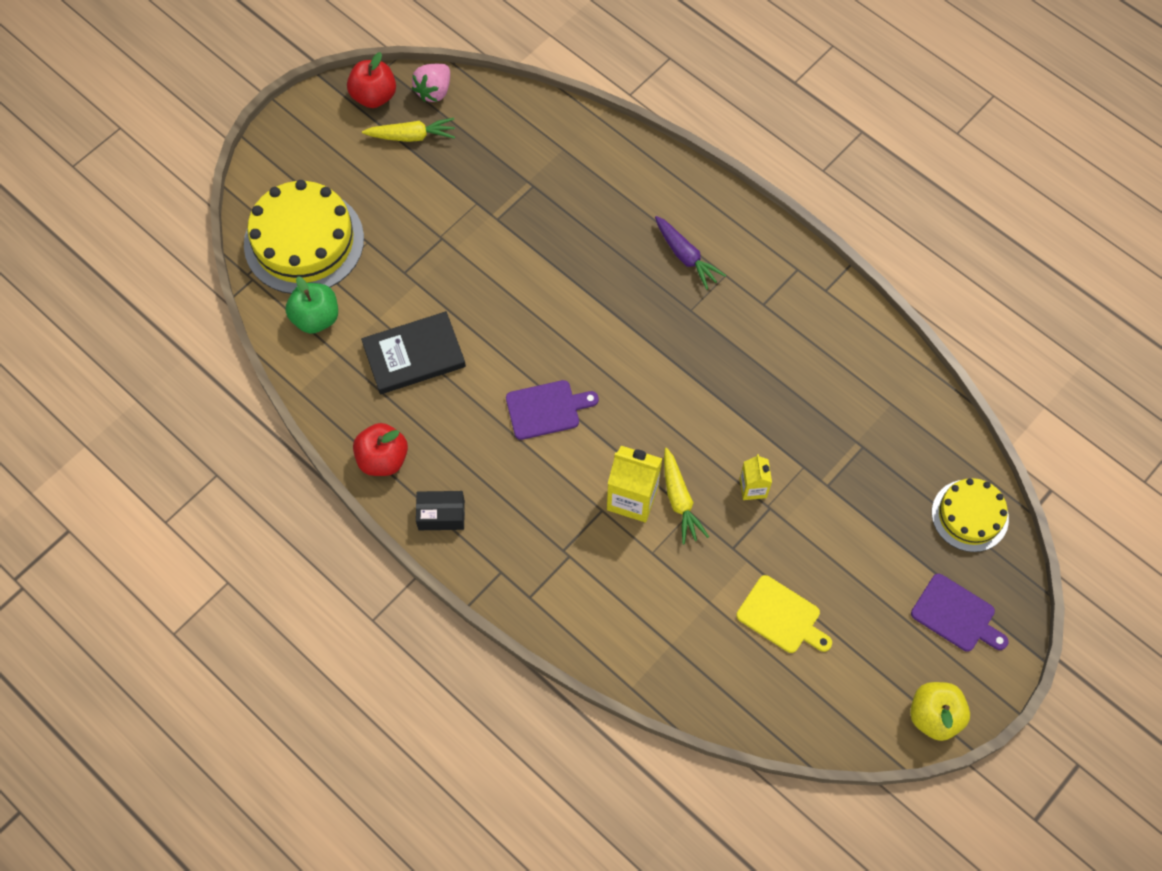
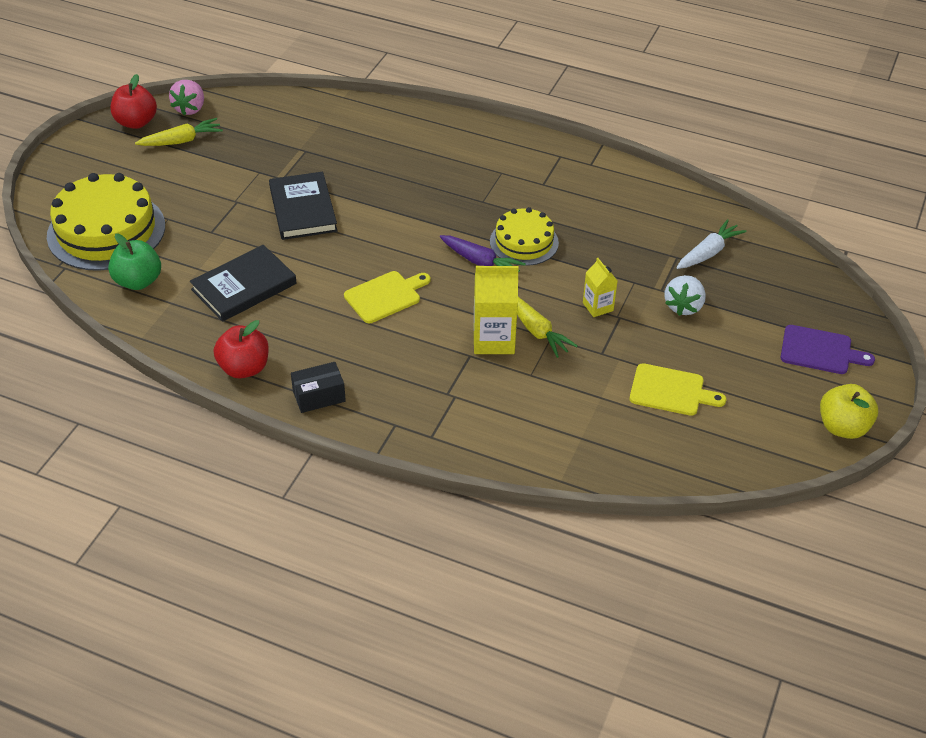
camera: 20 degrees left, 20 degrees down
purple cutting board [506,380,599,440] -> yellow cutting board [344,271,430,323]
purple carrot [655,216,726,290] -> purple carrot moved to [440,235,526,272]
yellow cake [932,478,1009,552] -> yellow cake moved to [490,207,559,266]
none -> black book [269,172,337,240]
none -> white strawberry [664,275,706,316]
none -> white carrot [676,219,747,269]

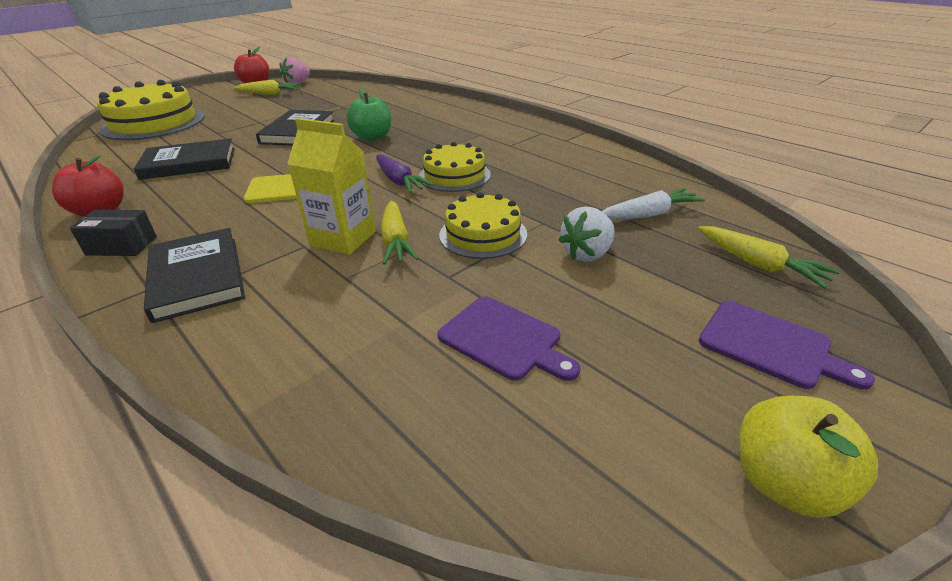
camera: 25 degrees right, 10 degrees down
green apple [108,234,161,290] -> green apple moved to [346,88,391,141]
yellow carton [583,258,618,317] -> yellow cake [439,192,527,259]
yellow cutting board [630,363,726,416] -> purple cutting board [438,296,580,381]
none -> black book [144,228,245,323]
none -> yellow carrot [698,226,840,289]

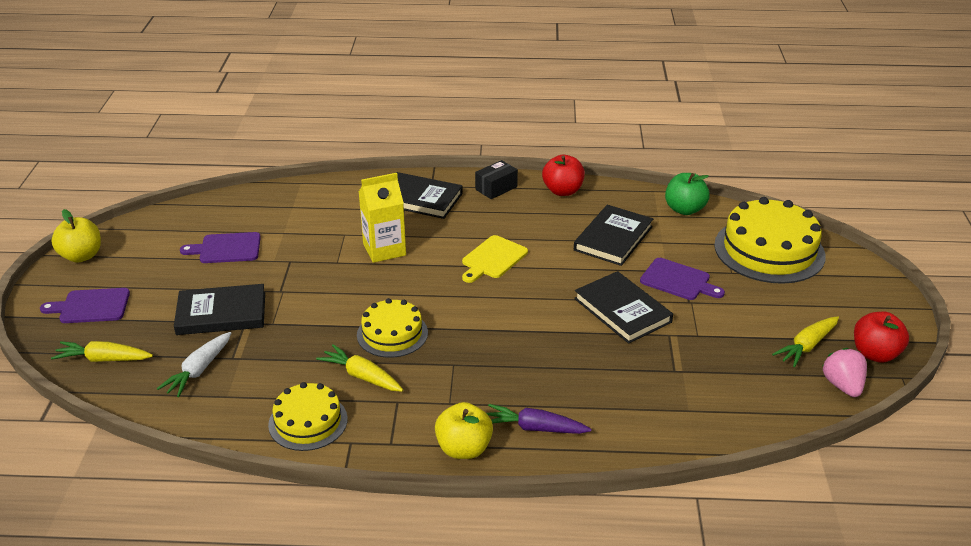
camera: 135 degrees right, 0 degrees up
green apple [346,88,391,141] -> green apple moved to [665,173,710,215]
purple carrot [376,154,434,193] -> purple carrot moved to [486,404,592,434]
yellow carrot [380,201,419,265] -> yellow carrot moved to [316,344,403,391]
yellow cake [439,192,527,259] -> yellow cake moved to [268,382,348,451]
white strawberry [559,206,615,262] -> black book [174,284,265,335]
none -> yellow apple [435,402,493,459]
none -> purple cutting board [640,258,725,300]

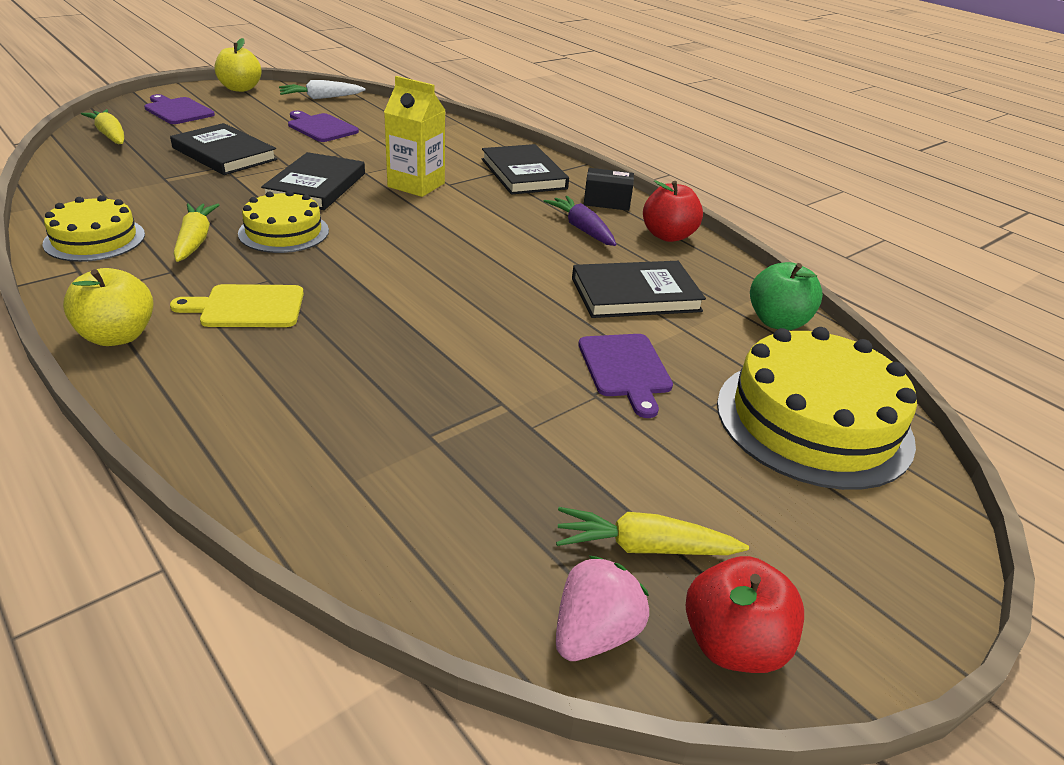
camera: 45 degrees right, 0 degrees up
white carrot [157,332,231,397] -> white carrot moved to [279,80,366,99]
yellow cutting board [462,235,528,283] -> yellow cutting board moved to [170,284,304,327]
purple carrot [486,404,592,434] -> purple carrot moved to [544,196,616,246]
black book [574,271,673,344] -> black book moved to [261,152,365,210]

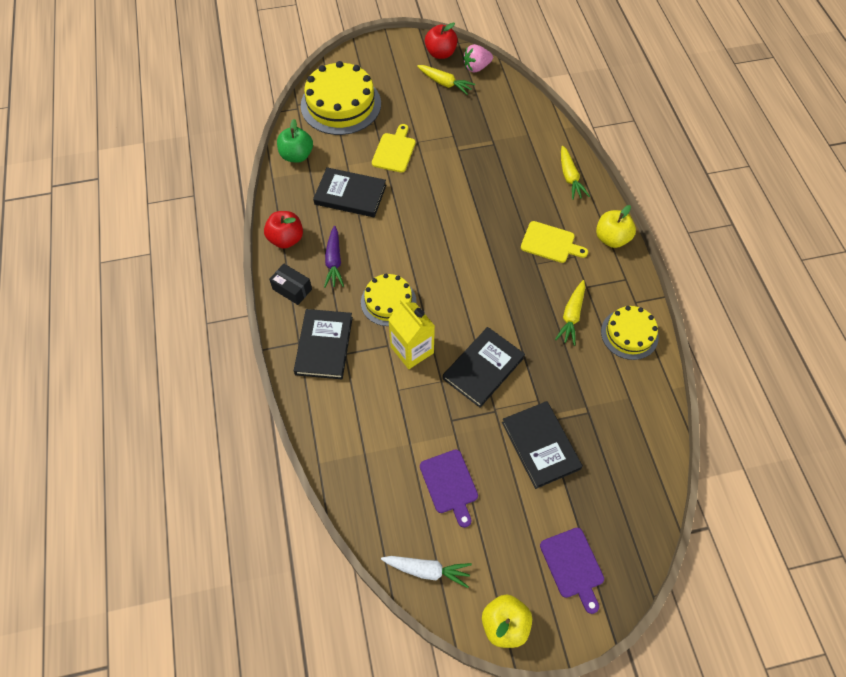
camera: 150 degrees left, 25 degrees up
yellow carrot [81,109,124,144] -> yellow carrot moved to [561,146,590,200]
yellow cake [238,190,329,253] -> yellow cake moved to [361,274,416,326]
purple cutting board [578,334,673,418] -> yellow cutting board [372,124,416,173]

